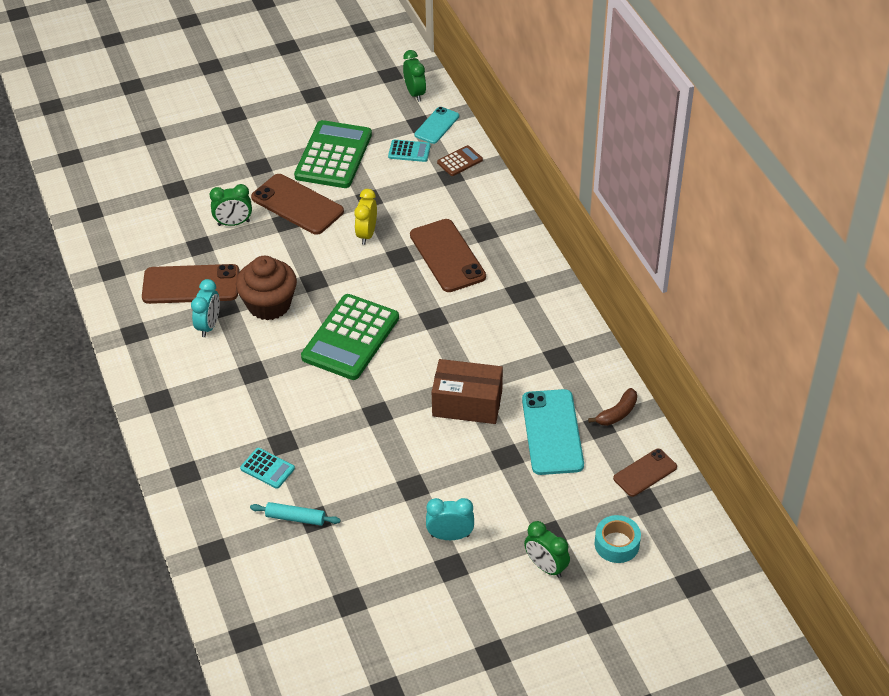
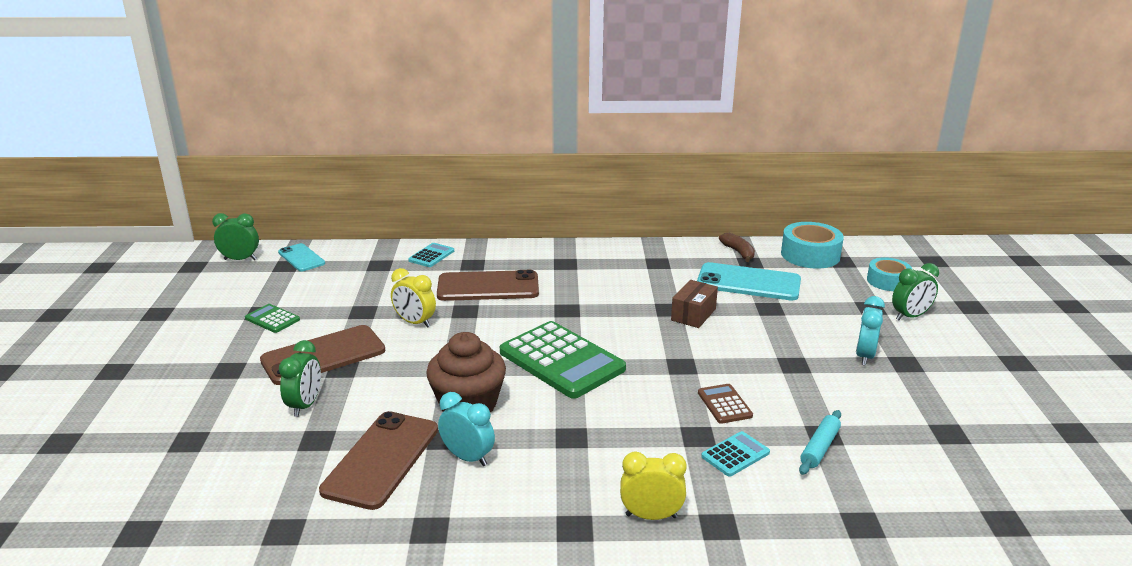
camera: 70 degrees left, 20 degrees down
green calculator [294,120,372,188] -> green calculator [245,304,300,333], size x0.46
turquoise calculator [388,139,431,162] -> turquoise calculator moved to [408,243,454,267]
brown box [432,359,503,424] -> brown box [671,280,718,328], size x0.66
brown calculator [437,145,483,176] -> brown calculator moved to [698,384,753,424]
brown phone [613,449,677,497] -> turquoise tape [781,222,844,269]
none -> yellow clock [620,452,687,520]

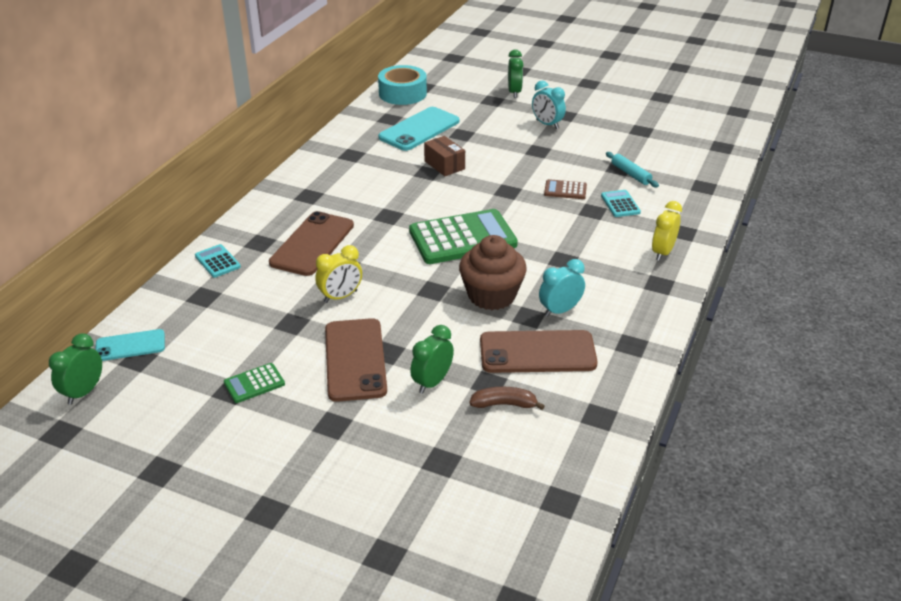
camera: 65 degrees left, 10 degrees up
green clock [279,340,321,417] -> green clock turned 90 degrees counterclockwise [410,325,454,393]
brown phone [319,411,438,510] -> brown phone turned 45 degrees counterclockwise [480,330,598,373]
brown banana [719,233,755,262] -> brown banana moved to [469,387,545,410]
turquoise tape [867,257,912,291] -> none

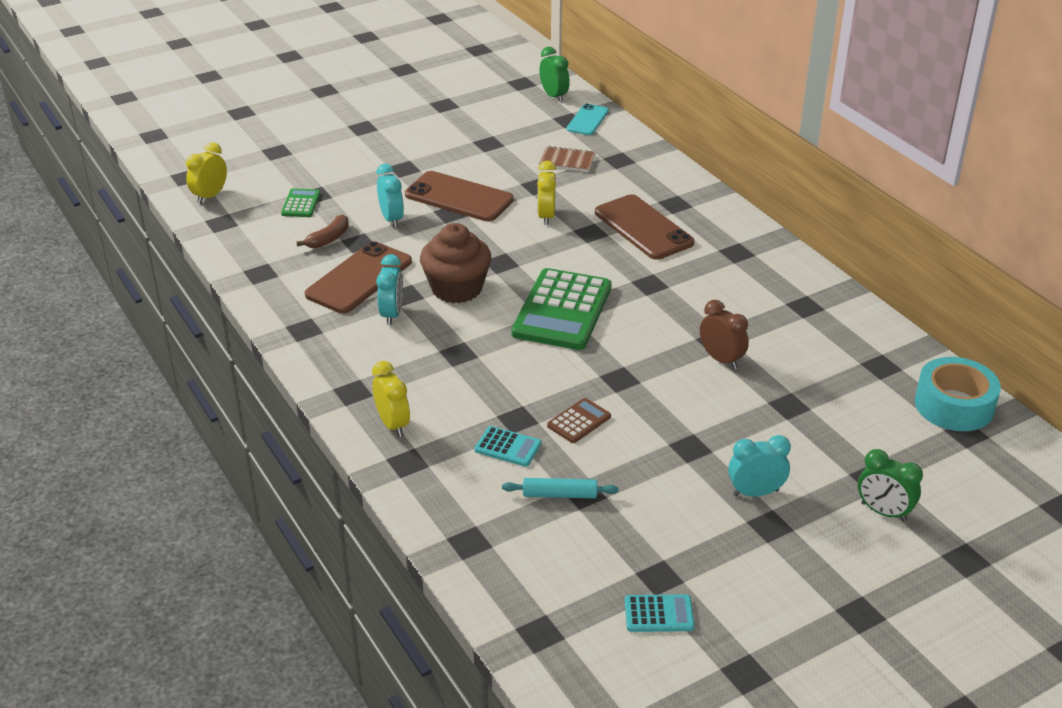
camera: 125 degrees right, 0 degrees up
turquoise calculator [195,244,241,278] -> turquoise calculator moved to [625,594,694,632]
green calculator [224,363,285,403] -> green calculator moved to [281,188,321,217]
turquoise phone [378,107,460,151] -> none
green clock [410,325,454,393] -> turquoise clock [376,164,404,228]
brown box [424,136,465,176] -> brown clock [700,300,749,369]
none -> yellow clock [186,142,227,204]
none -> brown notebook [539,146,596,172]

